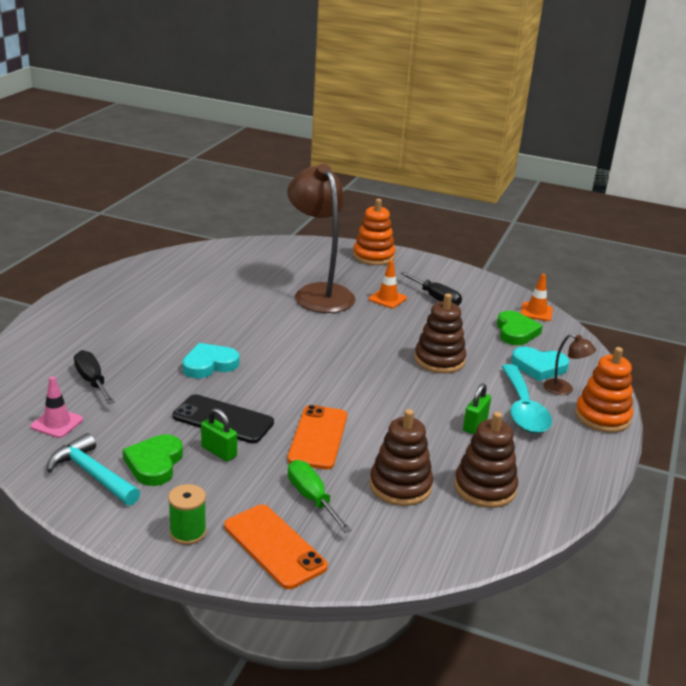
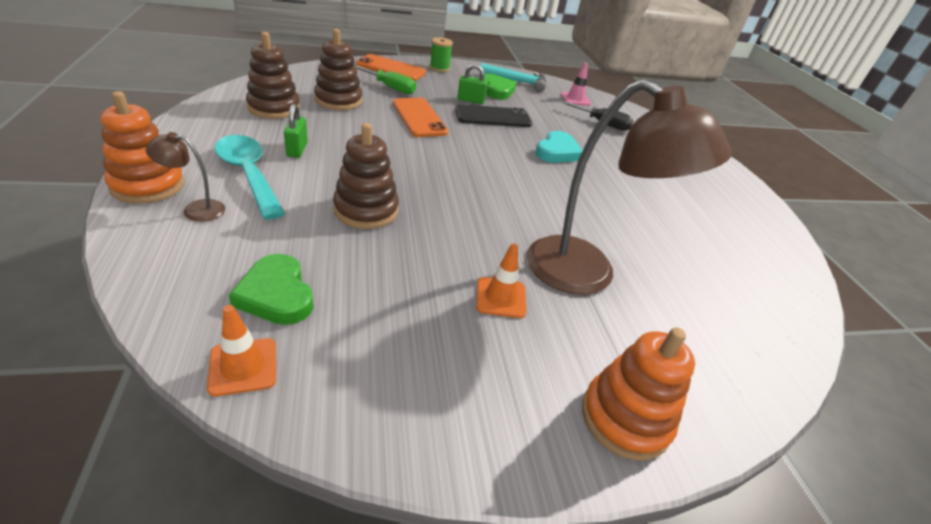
camera: 145 degrees right, 10 degrees up
black screwdriver [400,272,462,306] -> none
turquoise heart [511,347,569,381] -> none

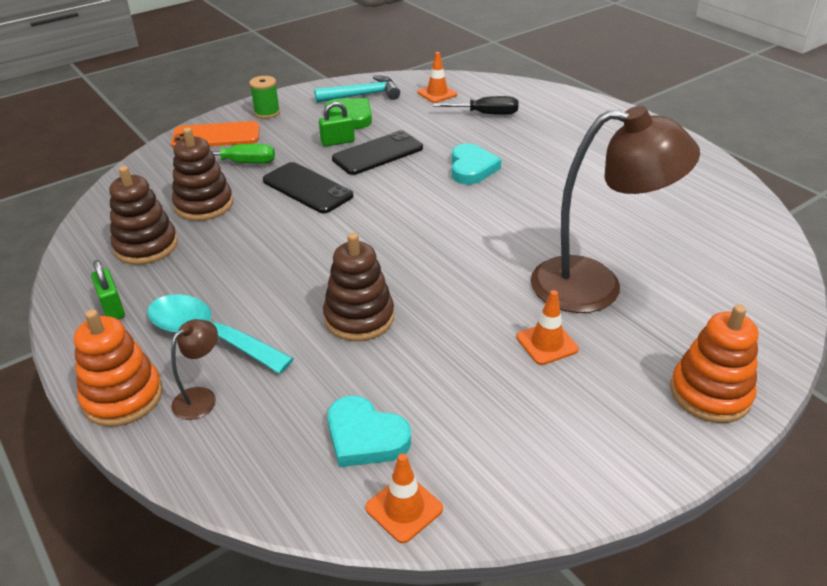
camera: 20 degrees left, 0 degrees up
brown lamp [146,132,225,222] -> brown lamp turned 150 degrees clockwise [171,319,218,420]
green heart [229,254,314,325] -> turquoise heart [328,396,411,467]
green padlock [284,104,308,158] -> green padlock moved to [91,260,125,319]
orange phone [393,98,448,137] -> black phone [263,162,353,213]
pink traffic cone [561,63,591,106] -> orange traffic cone [418,52,457,103]

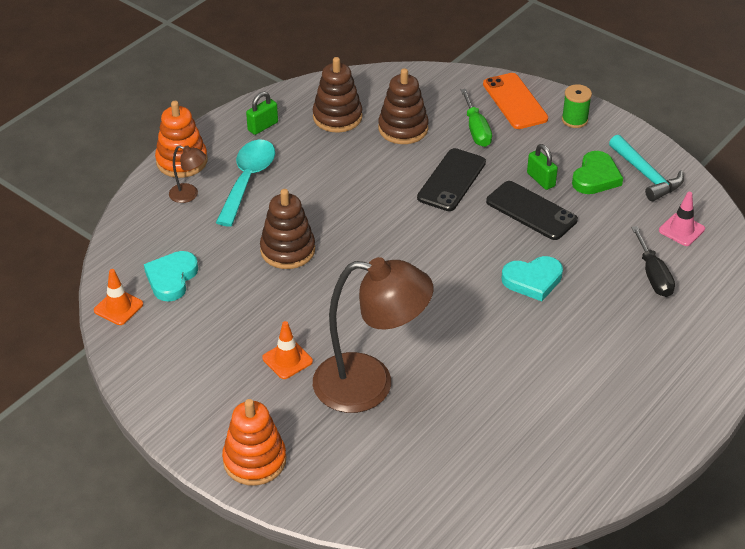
camera: 75 degrees right, 5 degrees up
orange traffic cone [418,52,457,103] -> pink traffic cone [659,192,705,246]
brown lamp [531,106,700,313] -> brown lamp turned 75 degrees counterclockwise [313,257,433,413]

